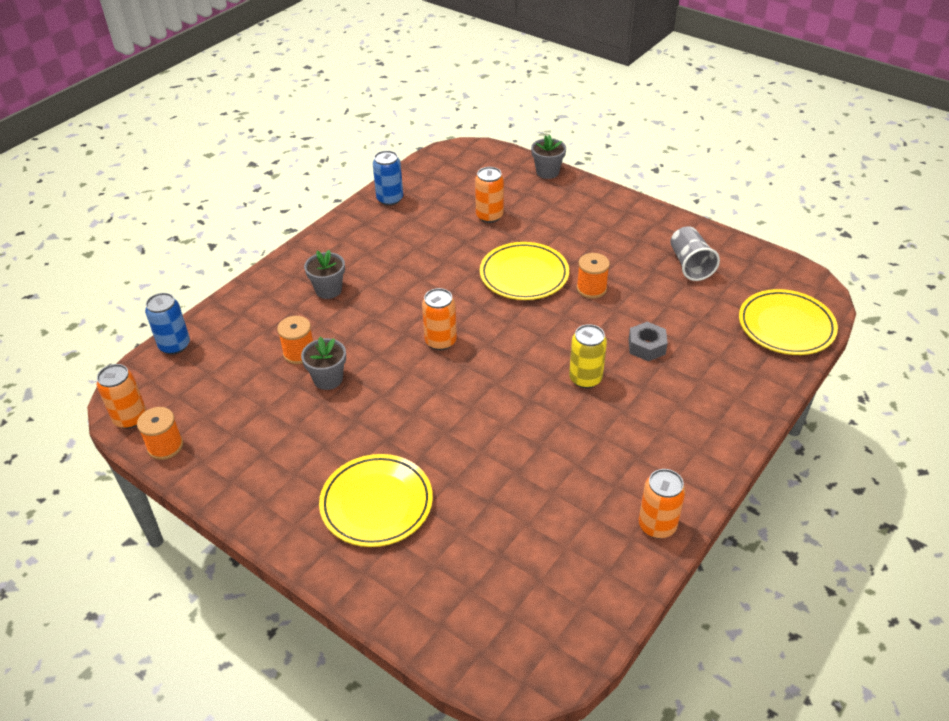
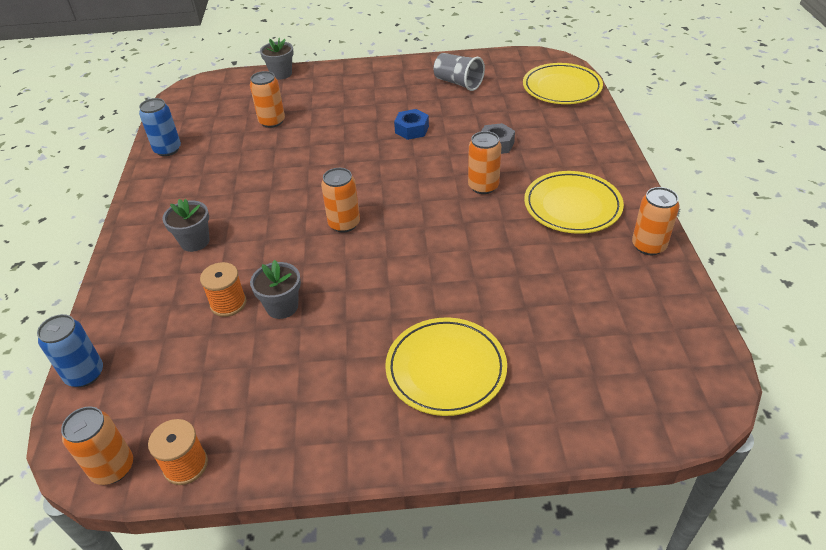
camera: 40 degrees left, 0 degrees up
yellow plate [480,242,569,300] -> yellow plate moved to [524,171,624,234]
yellow can [569,324,607,388] -> orange can [468,131,501,194]
orange spool [577,253,610,299] -> blue nut [394,109,429,140]

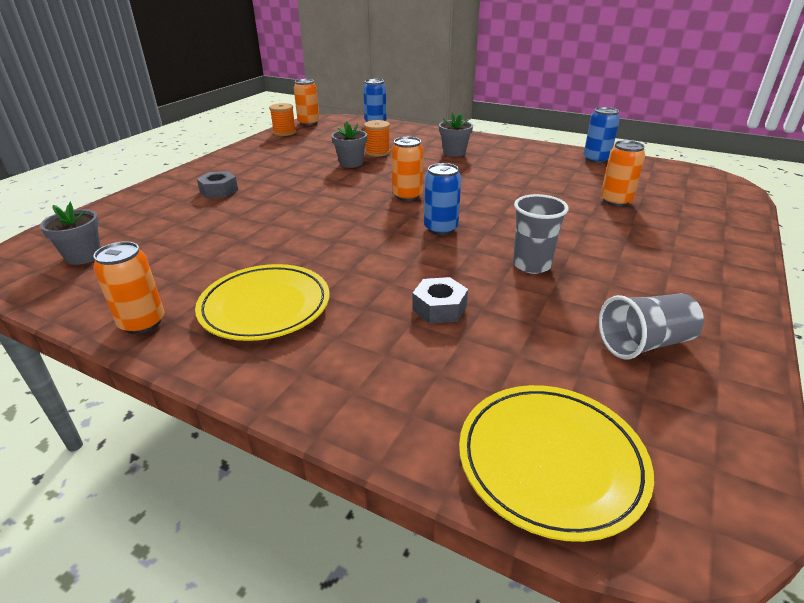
camera: 120 degrees right, 10 degrees down
grey flower pot [260,38,294,80] -> grey flower pot moved to [40,201,101,265]
yellow plate [385,318,507,416] -> grey nut [197,171,238,198]
blue nut [394,109,429,140] -> grey cup [513,194,569,274]
orange can [468,131,501,194] -> none
none -> blue can [424,163,461,235]

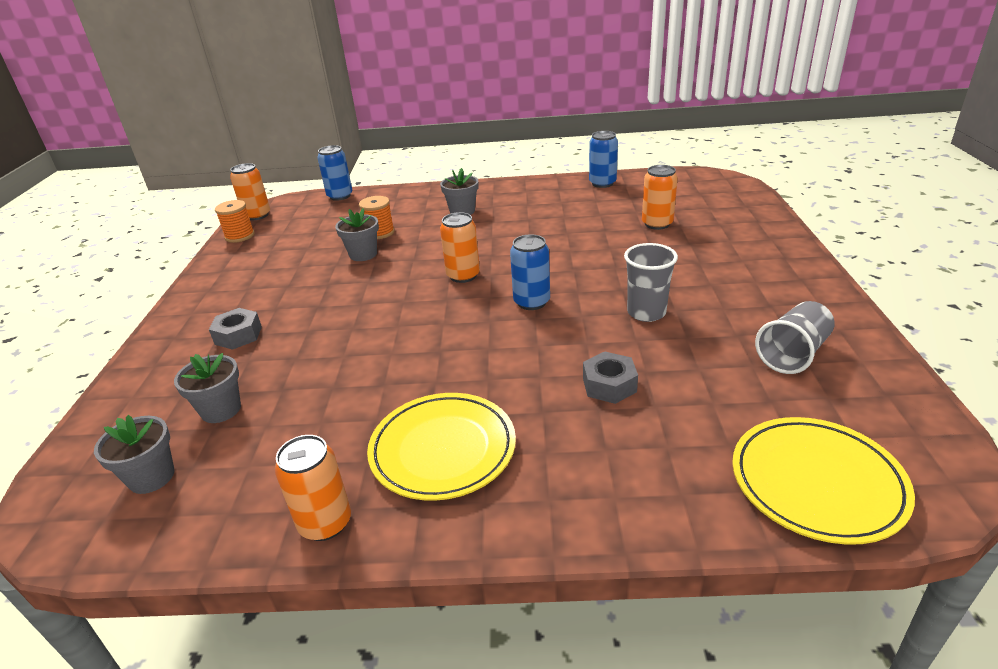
camera: 25 degrees left, 0 degrees up
none -> grey flower pot [174,353,241,423]

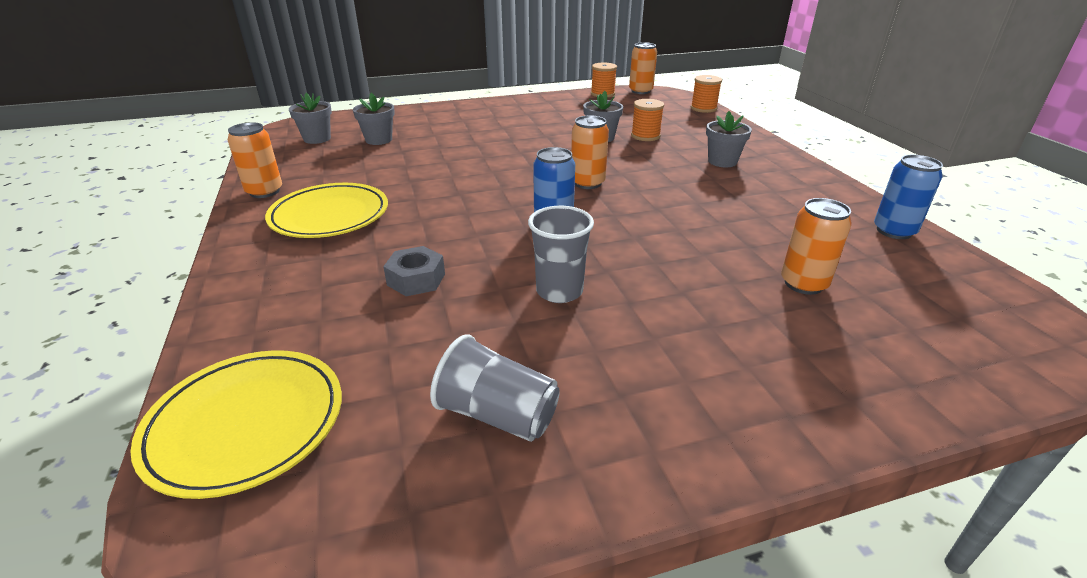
camera: 70 degrees right, 0 degrees up
grey nut [209,308,262,350] -> none
blue can [317,145,353,201] -> orange spool [691,75,722,113]

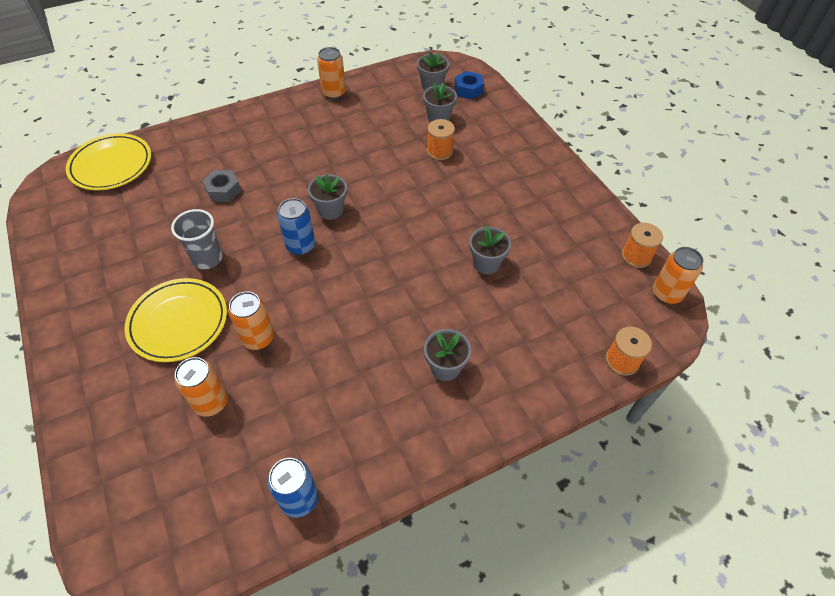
camera: 80 degrees right, 20 degrees up
yellow plate [265,183,388,238] -> yellow plate moved to [124,278,227,362]
grey cup [430,334,560,442] -> none
orange can [571,115,609,189] -> orange can moved to [228,291,274,350]
orange spool [631,99,664,141] -> orange spool moved to [427,119,455,160]
none -> grey flower pot [308,174,347,220]
none -> blue nut [454,71,484,99]

